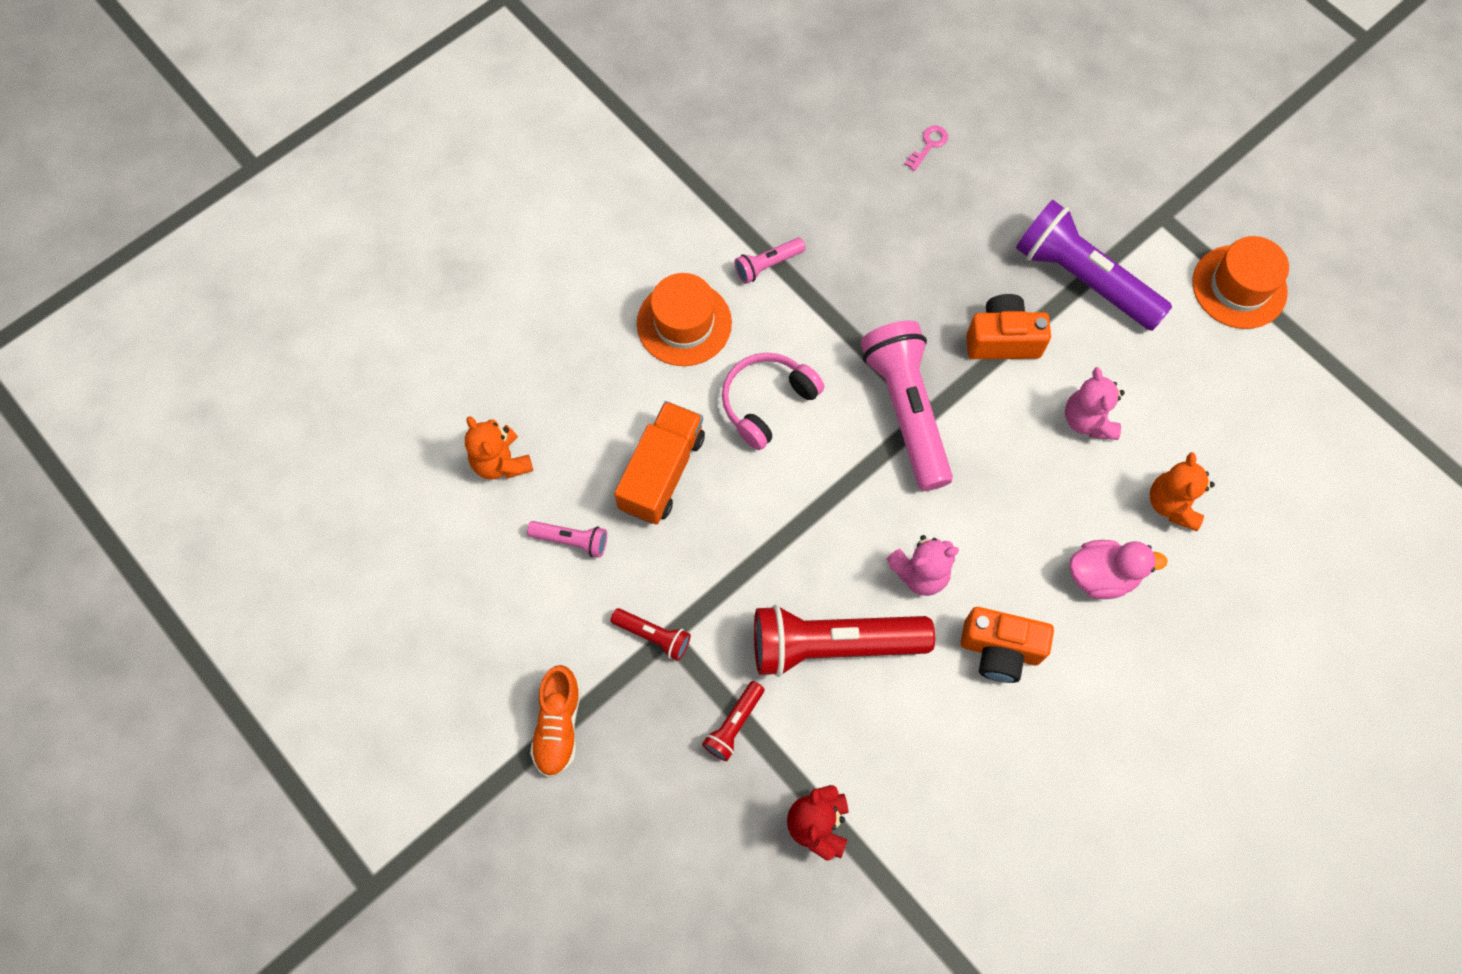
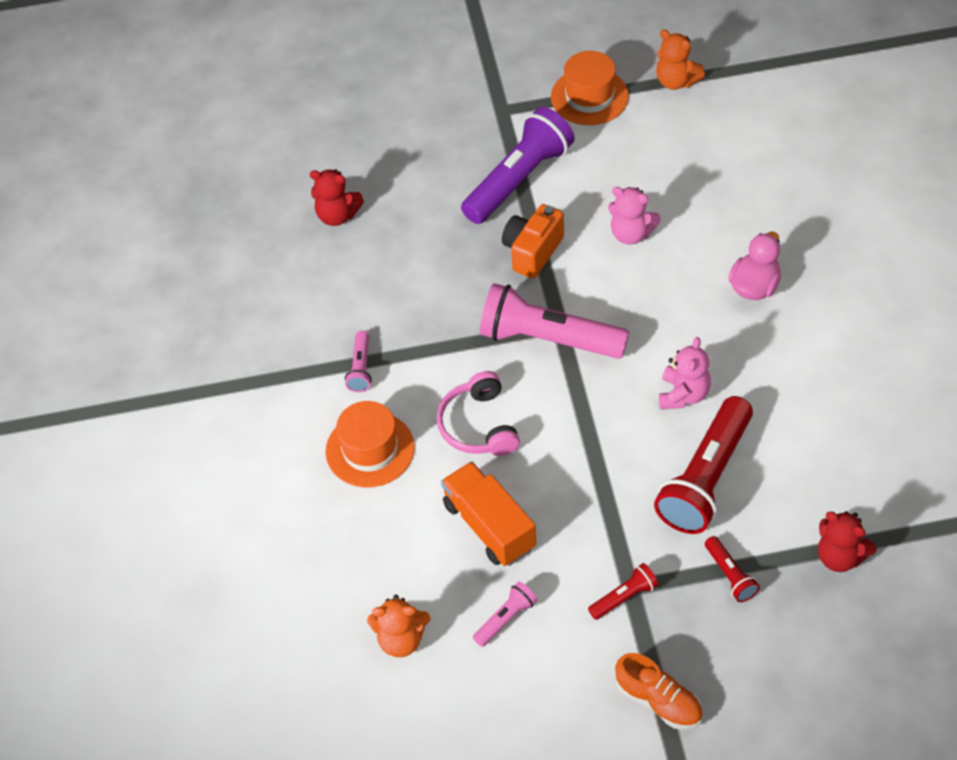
camera: 55 degrees left, 15 degrees down
pink key [905,125,948,171] -> red teddy bear [310,169,364,226]
orange camera [961,607,1054,683] -> none
purple flashlight [1016,200,1172,331] -> purple flashlight turned 150 degrees clockwise [461,107,574,224]
orange teddy bear [1150,452,1215,531] -> orange teddy bear moved to [656,29,705,90]

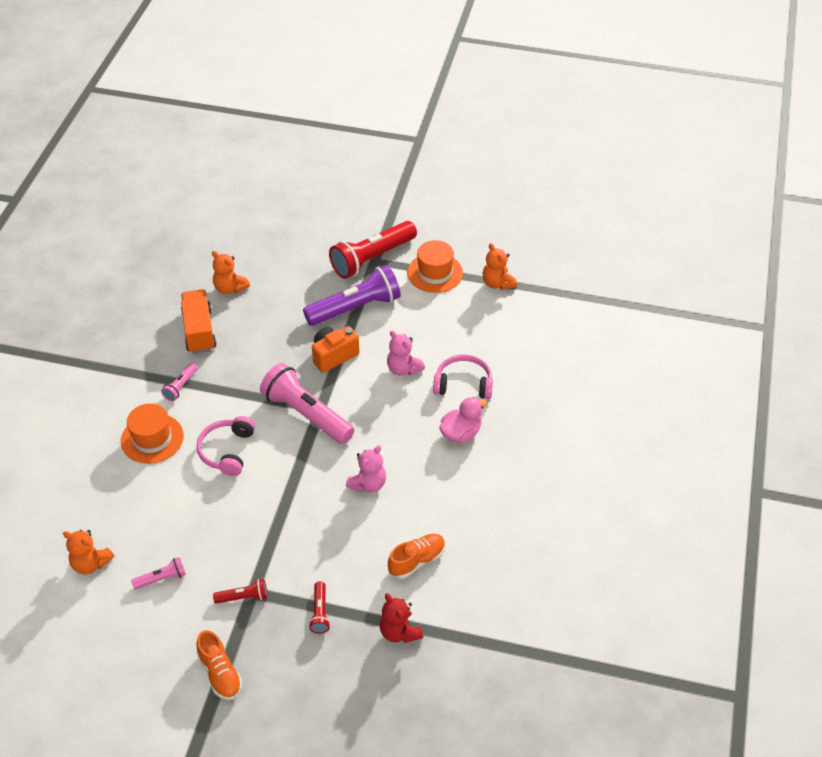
camera: 20 degrees right, 5 degrees down
red teddy bear [310,169,364,226] -> orange teddy bear [212,251,250,294]
orange truck [441,461,536,566] -> orange truck moved to [181,289,217,354]
red flashlight [654,396,753,534] -> red flashlight moved to [329,221,417,279]
none -> orange shoe [388,534,445,579]
none -> pink headphones [433,355,493,399]

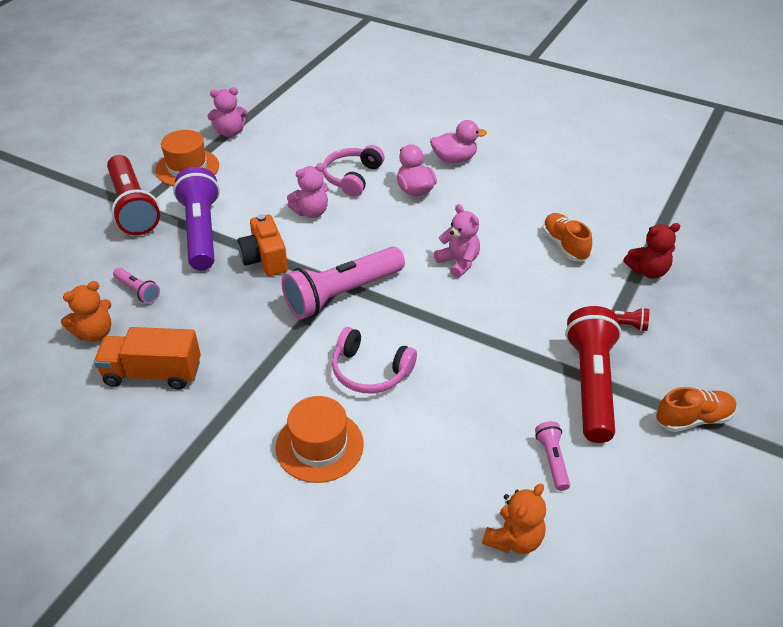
camera: 75 degrees left, 5 degrees down
pink flashlight [161,363,197,401] -> pink flashlight moved to [113,268,160,303]
red flashlight [213,579,268,604] -> red flashlight [565,306,621,443], size x2.18
orange teddy bear [483,243,517,290] -> pink teddy bear [207,87,248,137]
none -> pink duck [430,120,487,163]

